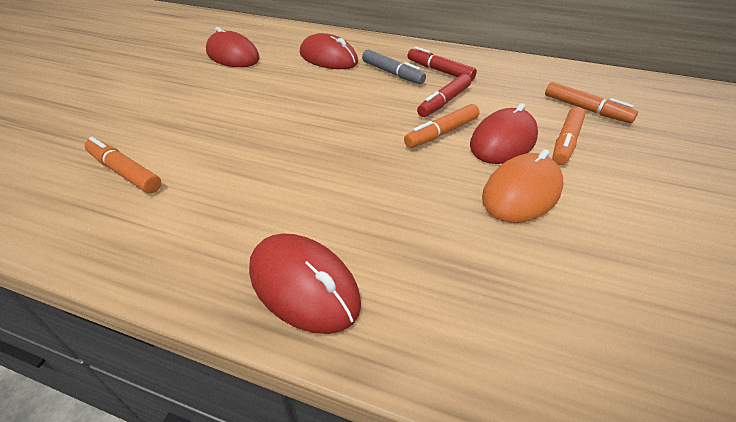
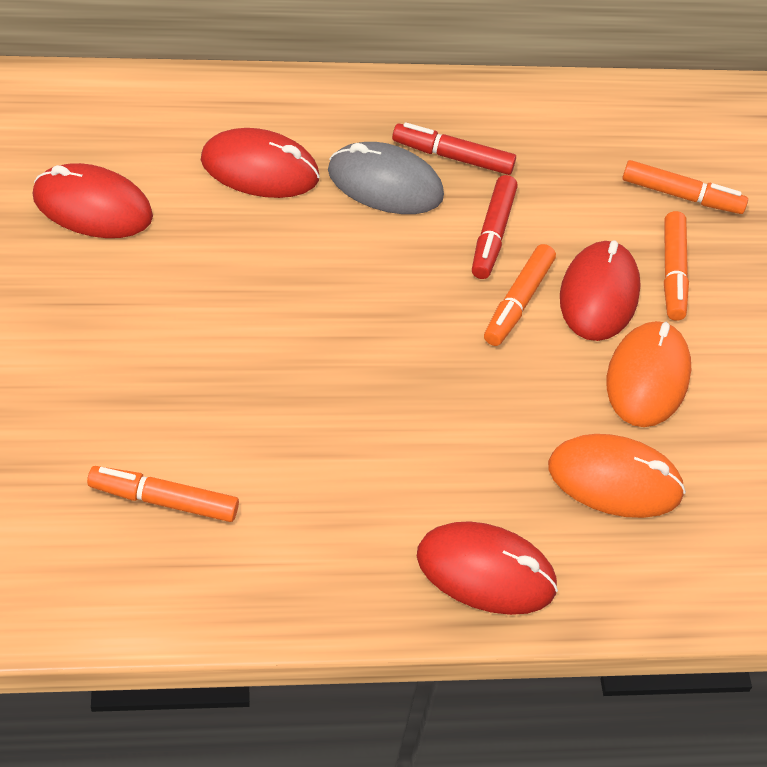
camera: 30 degrees left, 10 degrees up
grey marker [362,50,426,84] -> grey mouse [328,142,444,214]
none -> orange mouse [548,434,686,518]

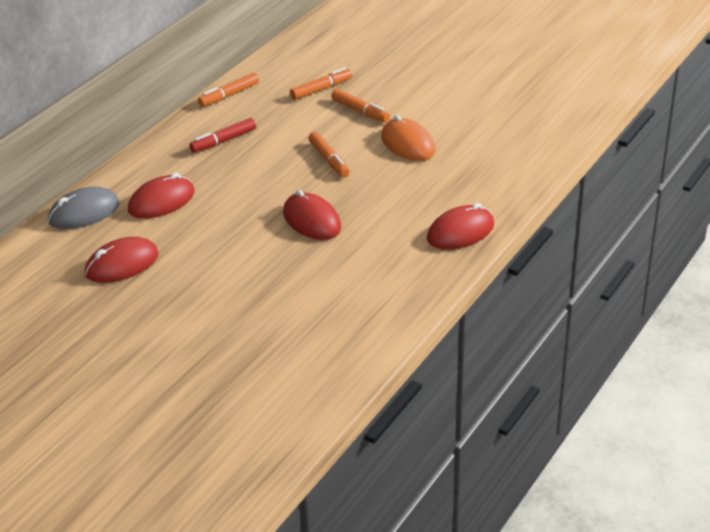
camera: 45 degrees left, 15 degrees down
orange marker [87,466,239,522] -> orange marker moved to [198,73,259,107]
grey mouse [328,142,444,214] -> grey mouse moved to [48,187,119,229]
red marker [472,175,518,279] -> none
orange mouse [548,434,686,518] -> none
red mouse [560,241,641,341] -> red mouse moved to [283,190,341,240]

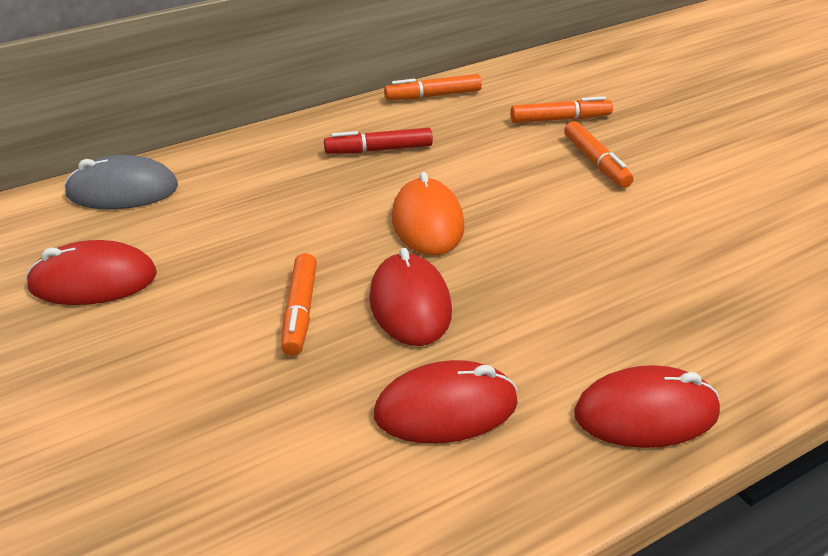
camera: 25 degrees right, 0 degrees up
red mouse [128,173,195,219] -> red mouse moved to [374,360,518,443]
orange marker [308,132,350,178] -> orange marker moved to [281,253,317,356]
orange mouse [381,115,435,161] -> orange mouse moved to [392,172,464,255]

